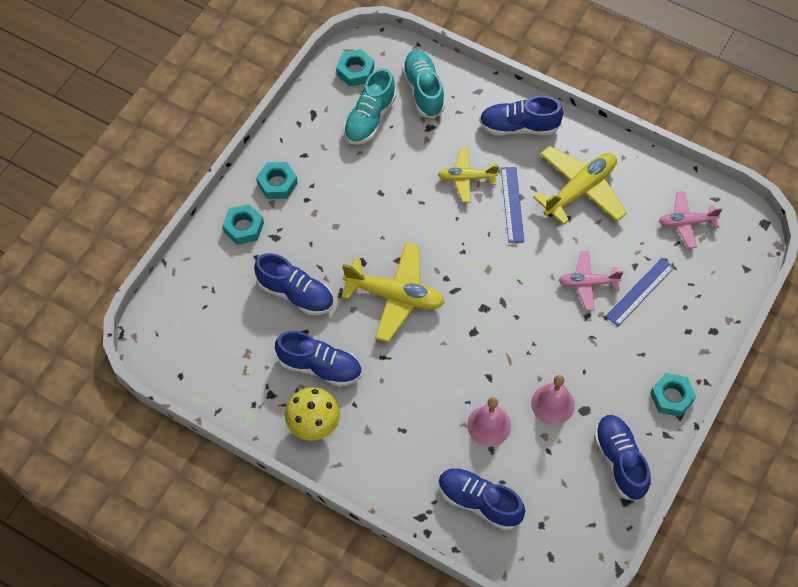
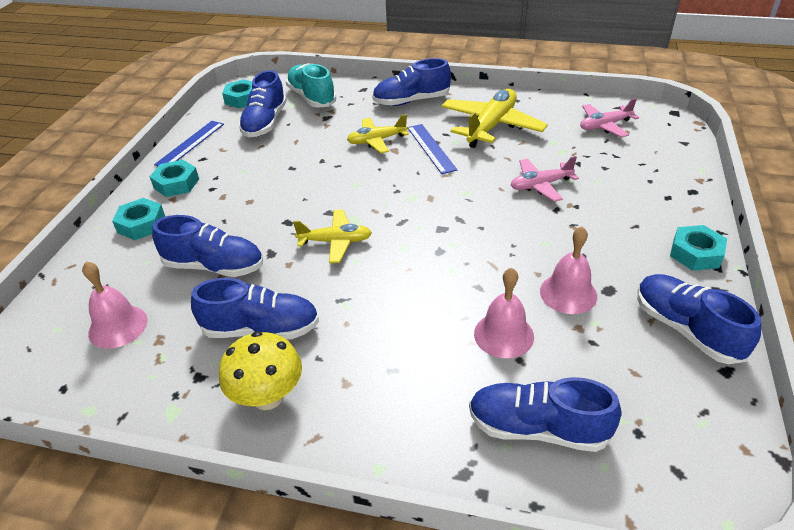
camera: 15 degrees left, 20 degrees down
yellow plane [341,243,445,342] -> yellow plane [293,210,372,263], size x0.60
turquoise shoe [344,68,396,145] -> blue shoe [238,70,287,137]
blue ruler [605,258,674,326] -> blue ruler moved to [154,121,224,166]
none -> pink bell [82,261,148,349]

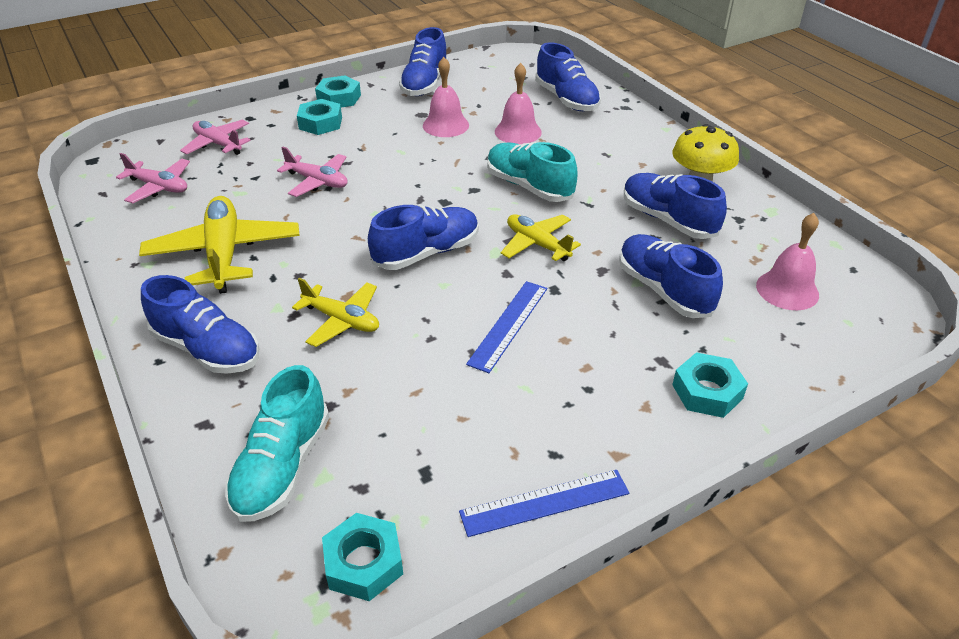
camera: 135 degrees left, 0 degrees up
turquoise nut [150,160,199,197] -> turquoise nut moved to [297,99,342,135]
blue shoe [238,70,287,137] -> blue shoe moved to [368,205,479,270]
blue ruler [408,124,457,174] -> blue ruler moved to [466,281,547,373]
yellow plane [441,89,548,148] -> yellow plane turned 90 degrees clockwise [139,196,300,294]
none -> pink plane [180,119,251,155]
none -> turquoise shoe [487,142,577,202]

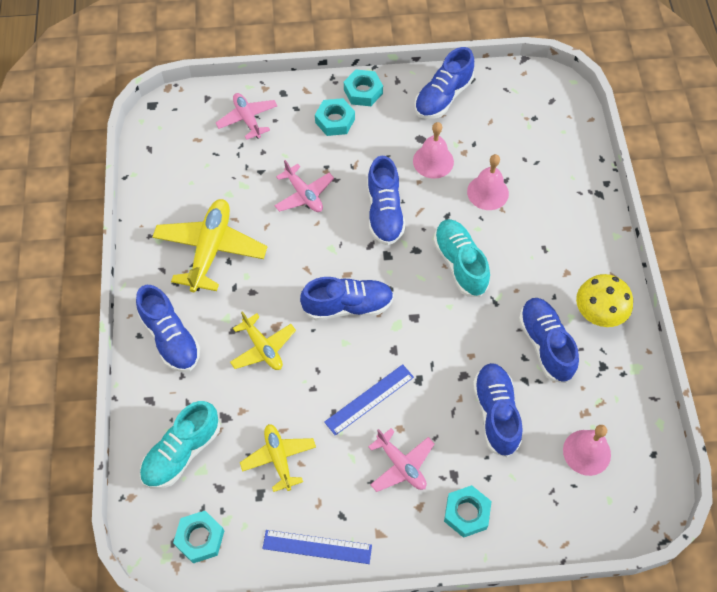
camera: 25 degrees right, 20 degrees up
pink plane [116,153,190,203] -> pink plane moved to [368,428,435,492]
yellow plane [501,214,581,261] -> yellow plane moved to [240,424,316,492]
blue shoe [535,42,601,111] -> blue shoe moved to [367,156,405,245]

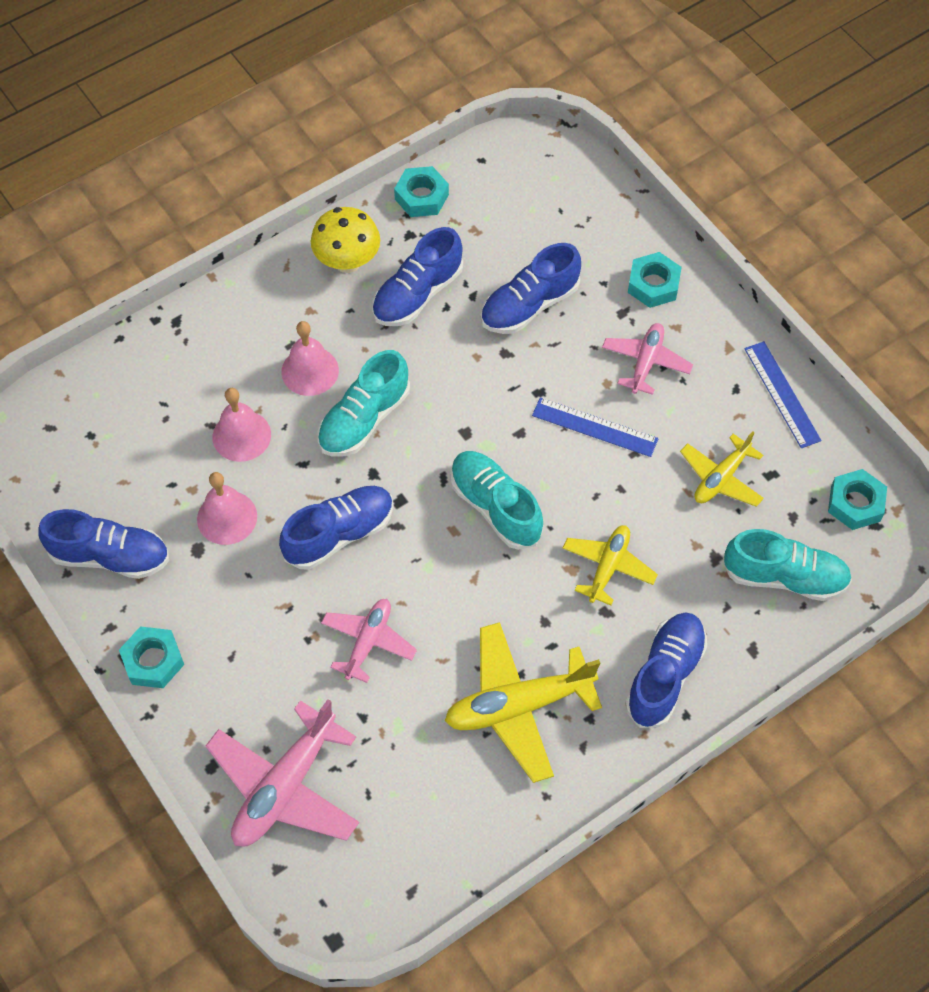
camera: 120 degrees left, 0 degrees up
pink plane [216,93,277,140] -> pink plane [206,699,359,847], size x1.66
blue shoe [300,277,394,321] -> turquoise shoe [450,451,543,550]
turquoise nut [315,98,355,136] -> turquoise nut moved to [394,166,449,217]
pink bell [563,425,611,476] -> pink bell moved to [281,321,339,396]

